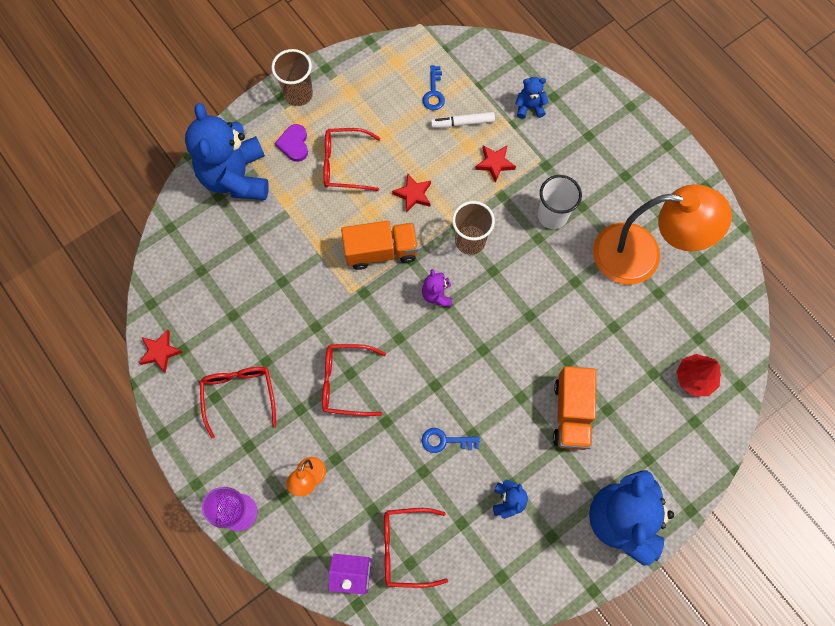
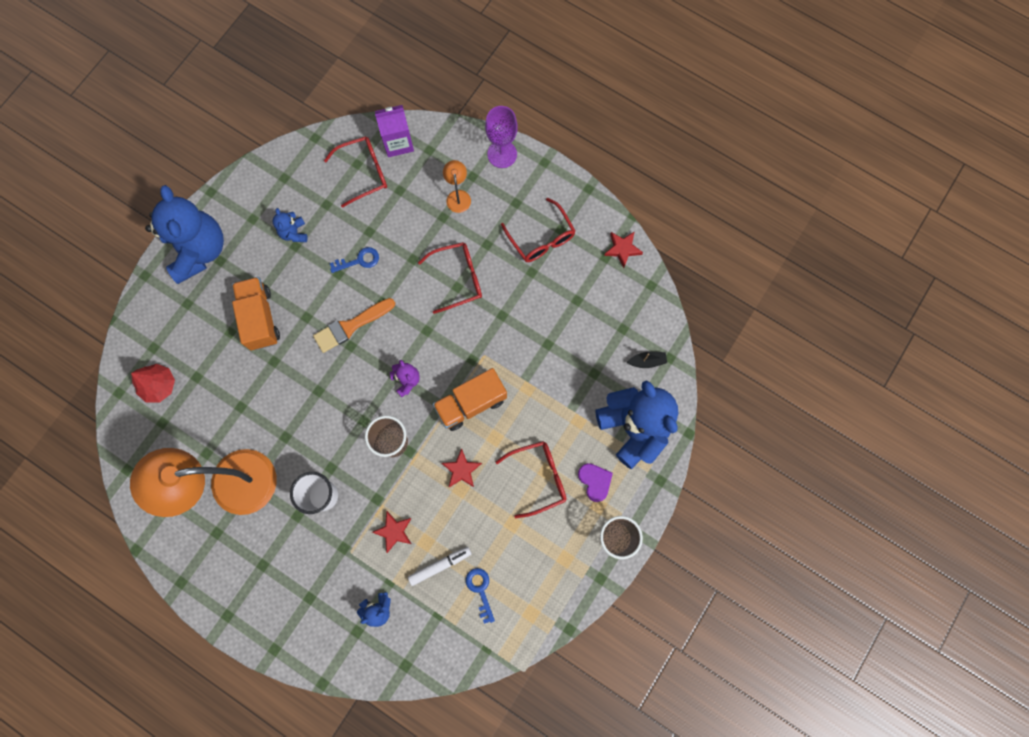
camera: 160 degrees right, 5 degrees up
none -> orange brush [313,298,395,353]
none -> black boat [627,352,667,368]

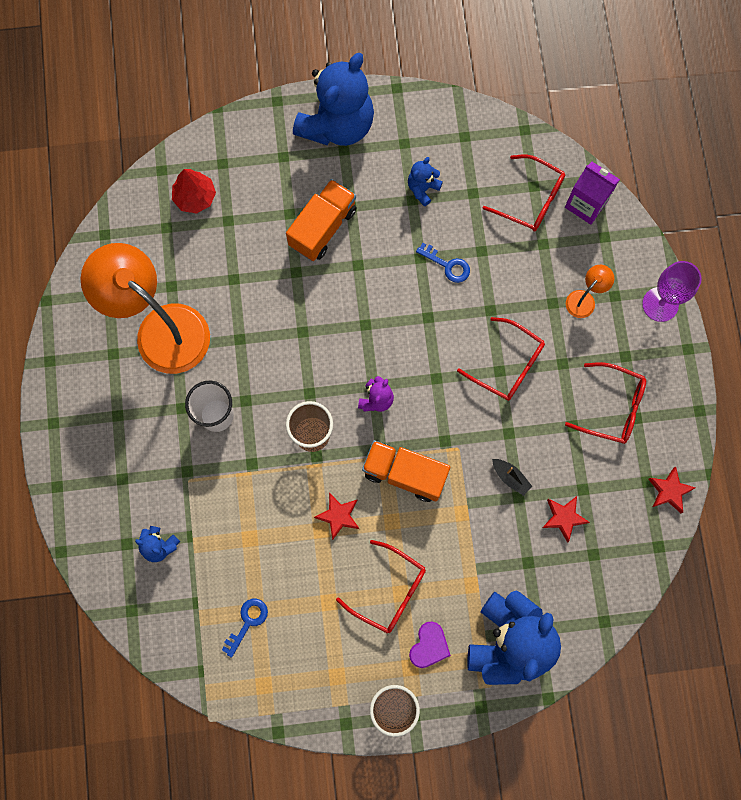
camera: 50 degrees right, 0 degrees up
orange brush [313,298,395,353] -> none
red star [372,511,412,553] -> red star moved to [542,496,590,543]
white marker [408,547,471,586] -> none
red glasses [501,198,576,262] -> red glasses turned 90 degrees counterclockwise [565,362,646,444]
black boat [627,352,667,368] -> black boat moved to [492,459,532,496]

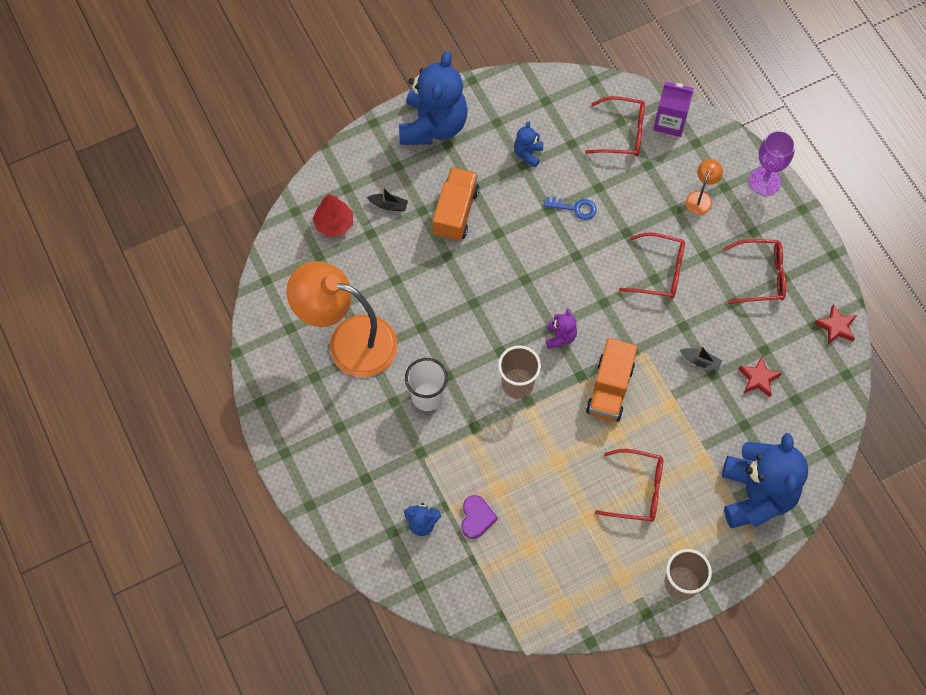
camera: 20 degrees left, 10 degrees down
blue key [222,599,268,658] -> none
red star [314,493,359,540] -> none
orange truck [362,440,450,502] -> orange truck turned 75 degrees counterclockwise [586,338,638,422]
purple heart [409,621,451,668] -> purple heart moved to [461,495,498,539]
none -> black boat [367,187,408,211]

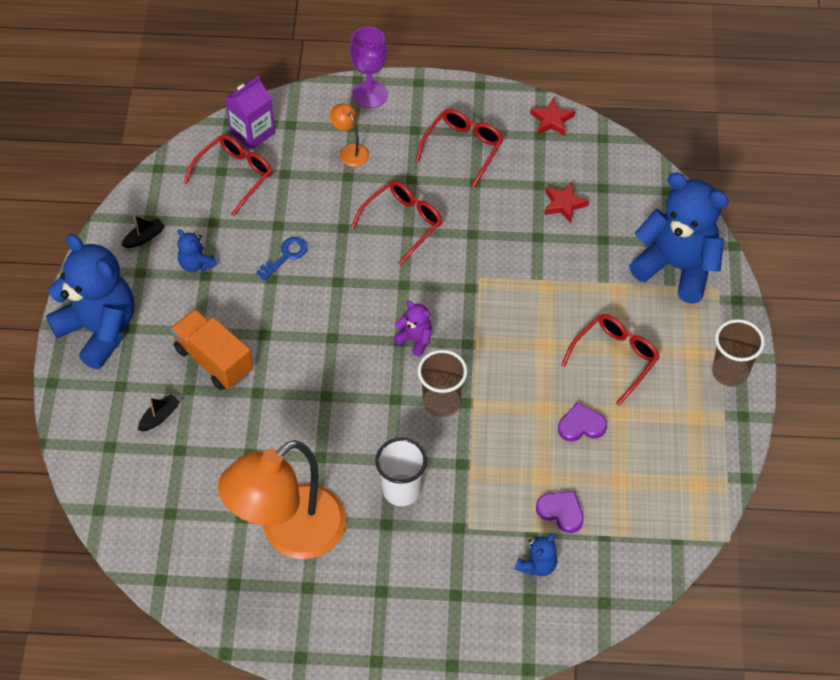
camera: 60 degrees left, 10 degrees down
red tree [313,194,353,237] -> none
orange truck [586,338,638,422] -> none
black boat [680,345,722,371] -> black boat moved to [121,215,165,248]
none -> purple heart [558,402,607,442]

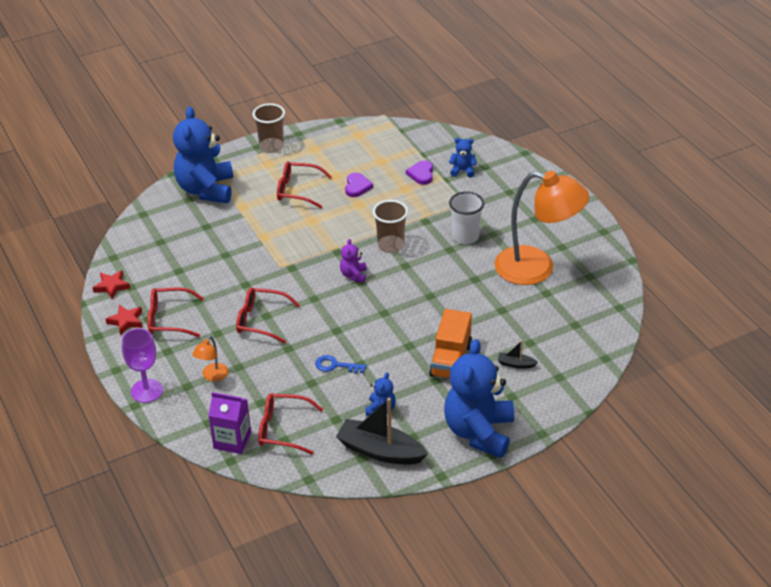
camera: 120 degrees left, 15 degrees down
black boat [121,215,165,248] -> black boat [336,398,428,465], size x2.21
red star [544,182,589,223] -> red star moved to [106,305,143,335]
purple heart [558,402,607,442] -> purple heart turned 135 degrees counterclockwise [345,173,373,197]

